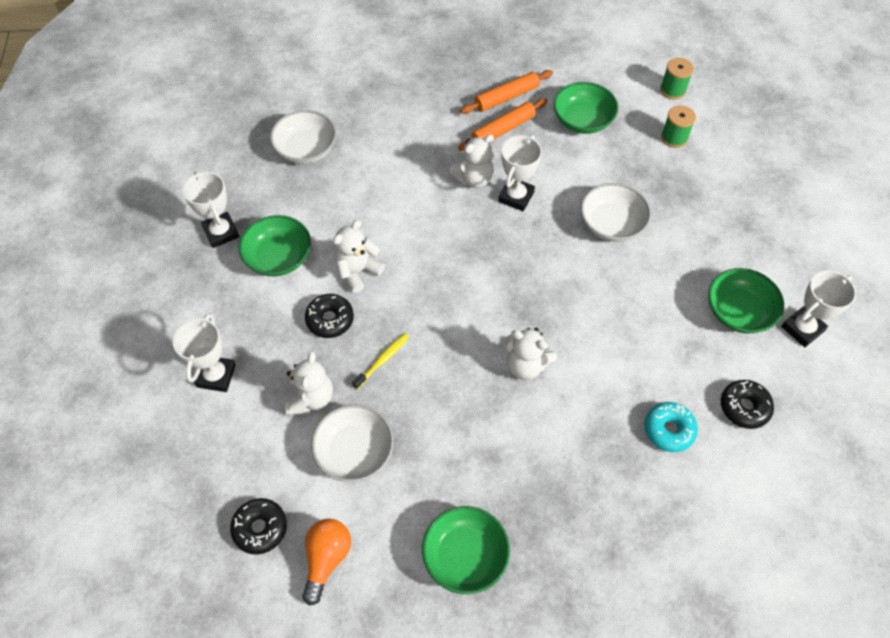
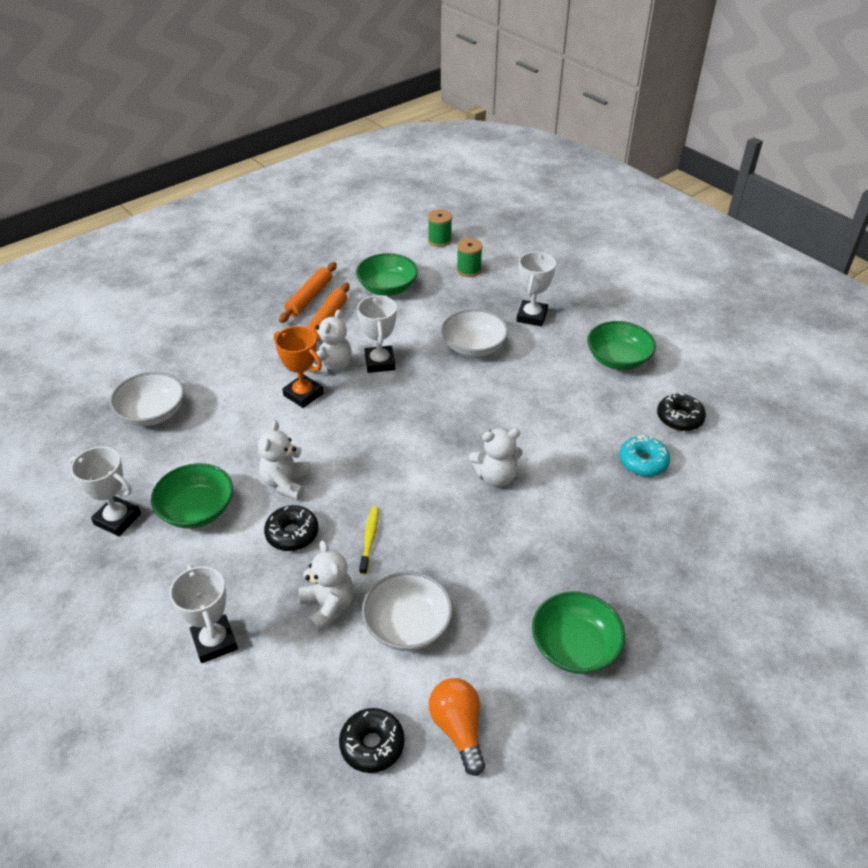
camera: 35 degrees left, 15 degrees down
white trophy [781,270,856,347] -> white trophy moved to [516,252,556,326]
none -> orange trophy [274,326,324,408]

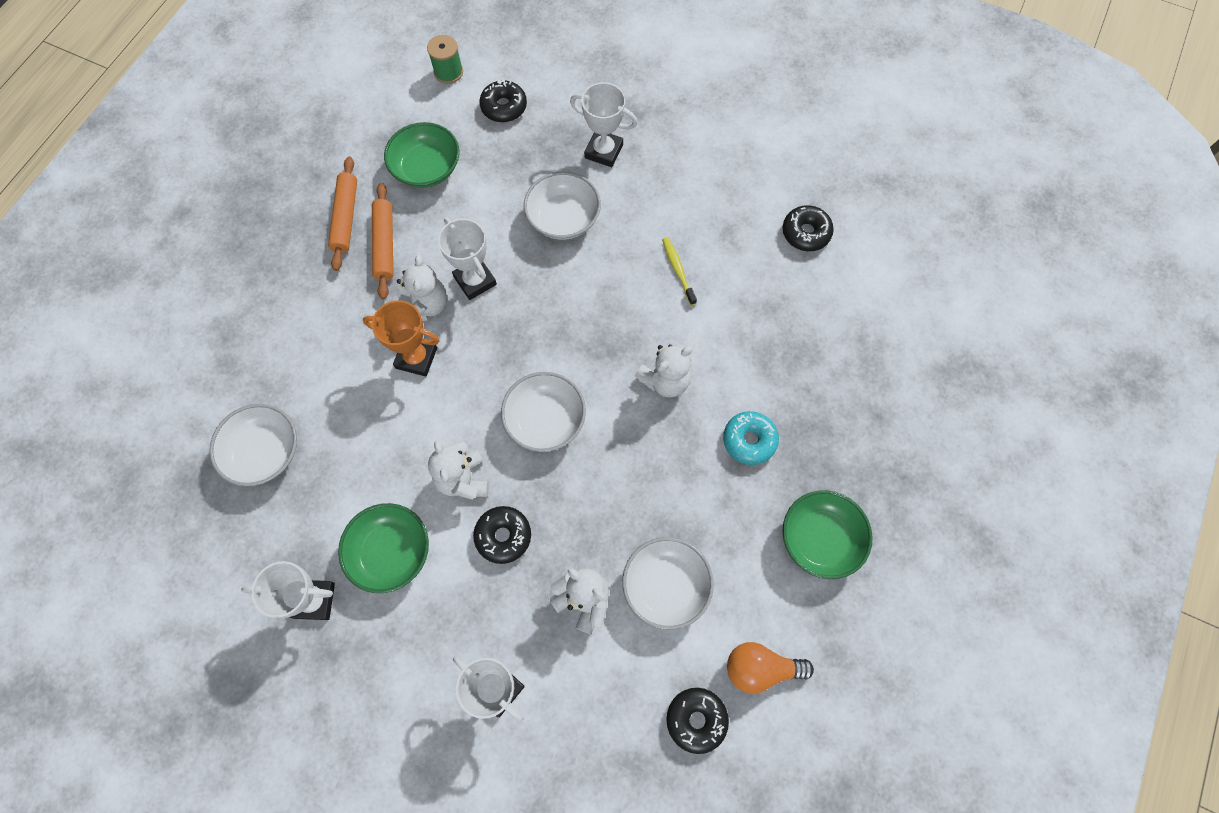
camera: 25 degrees left, 25 degrees up
yellow toothbrush [359,506,379,575] -> yellow toothbrush moved to [662,237,697,305]
orange light bulb [429,678,485,776] -> orange light bulb turned 45 degrees counterclockwise [727,642,814,694]
green spool [457,238,483,277] -> black donut [479,80,527,122]
white trophy [516,252,556,326] -> white trophy turned 60 degrees counterclockwise [570,82,637,167]
green bowl [587,321,656,370] -> none
turquoise donut [619,435,670,477] -> turquoise donut moved to [723,411,779,465]
none -> white bowl [501,372,586,452]

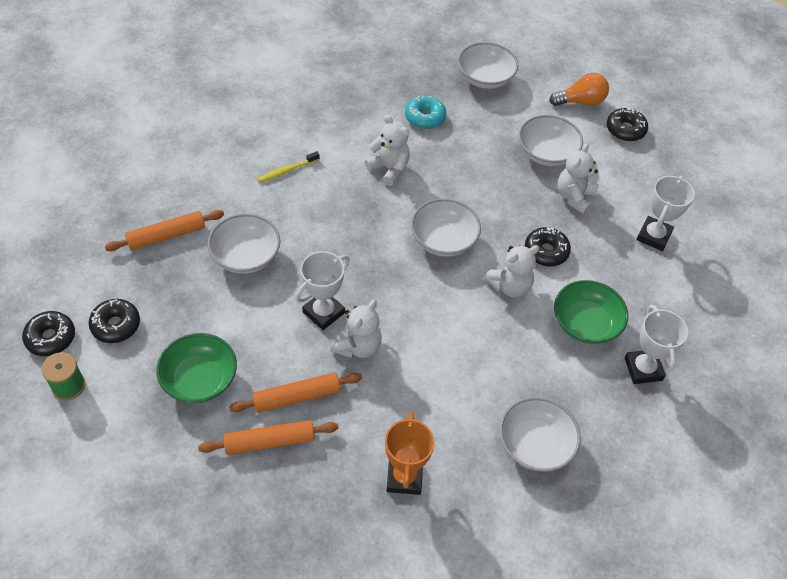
camera: 105 degrees left, 15 degrees down
orange trophy [363,300,440,377] -> orange trophy moved to [385,412,434,495]
white teddy bear [397,255,447,322] -> white teddy bear turned 135 degrees clockwise [330,300,382,358]
white trophy [570,82,637,167] -> orange rolling pin [105,210,224,251]
orange light bulb [727,642,814,694] -> orange light bulb turned 90 degrees counterclockwise [549,73,609,106]
black donut [783,205,834,251] -> black donut moved to [22,311,75,356]
green bowl [783,490,873,579] -> white bowl [457,42,519,89]

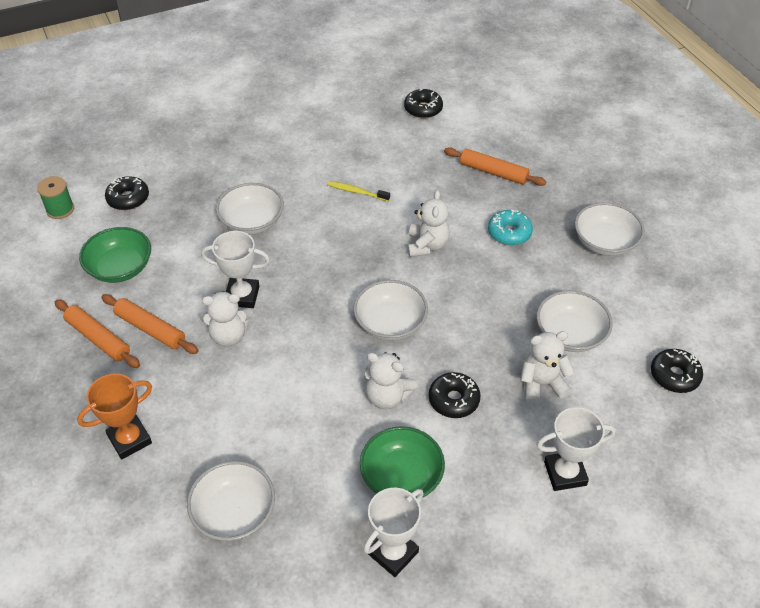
camera: 55 degrees right, 5 degrees down
black donut [22,311,75,356] -> black donut moved to [404,89,443,119]
orange rolling pin [105,210,224,251] -> orange rolling pin moved to [444,147,547,186]
orange light bulb [549,73,609,106] -> none

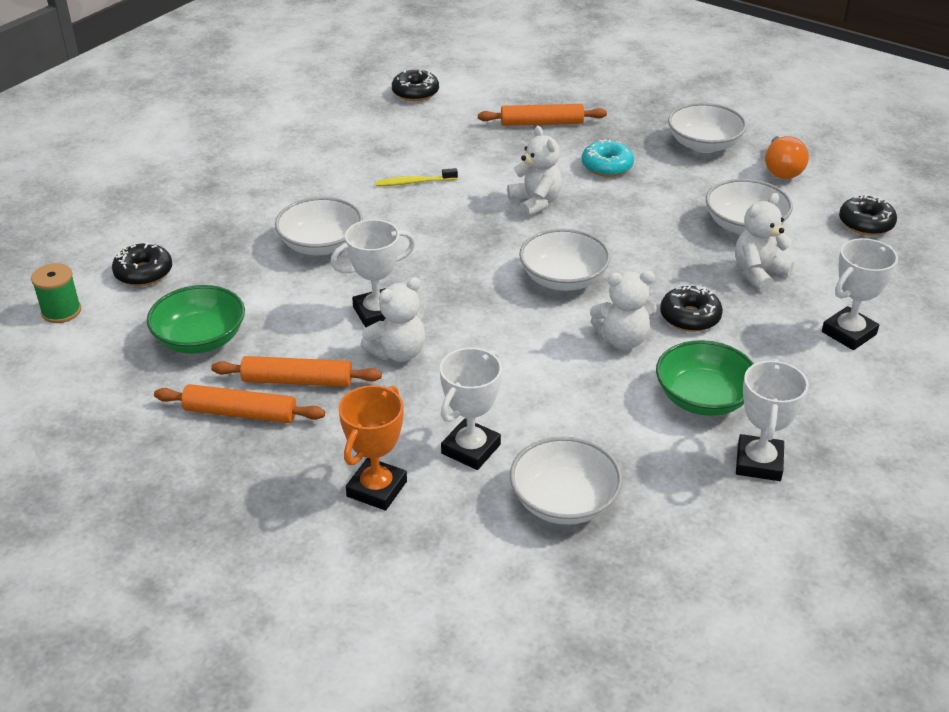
camera: 30 degrees left, 10 degrees down
none -> white trophy [440,348,502,470]
none -> orange light bulb [765,135,809,179]

